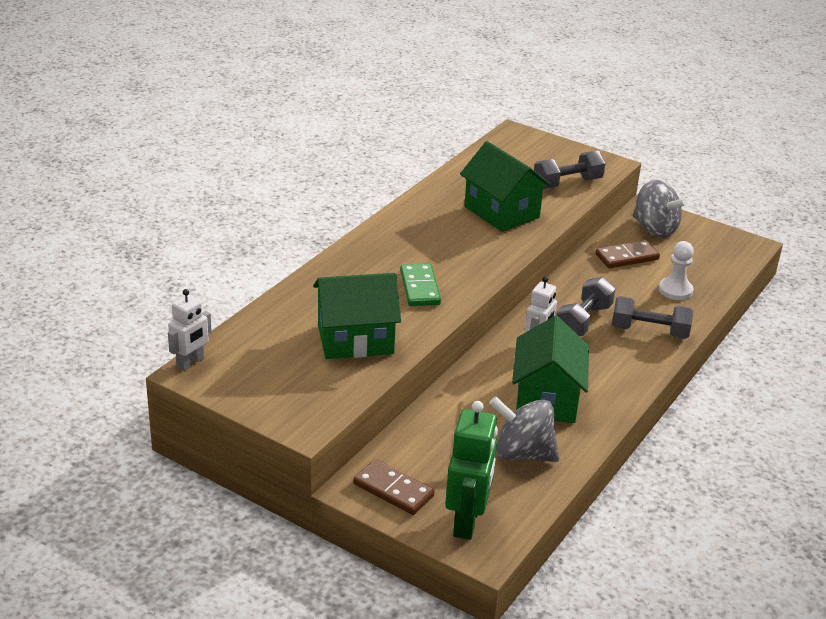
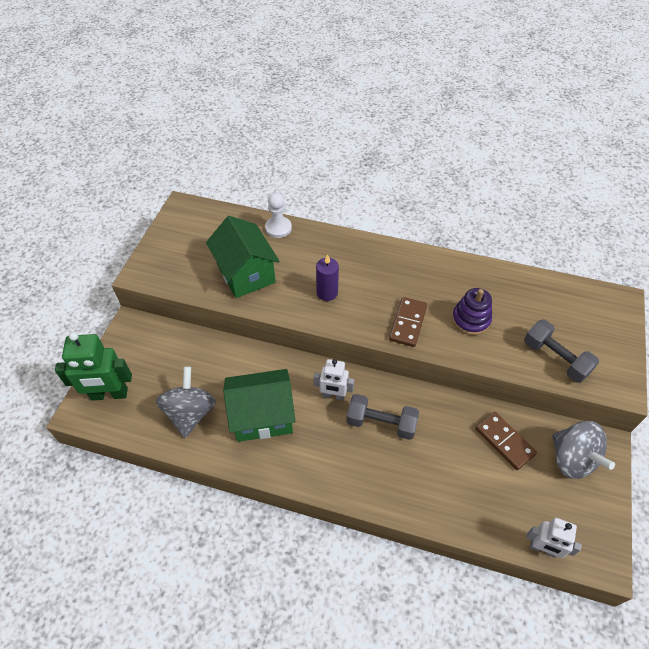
camera: 75 degrees right, 20 degrees up
white robot [168,289,212,371] -> white robot moved to [526,518,582,558]
brown domino [353,459,435,515] -> brown domino moved to [389,297,427,347]
green domino [400,264,441,306] -> purple candle [316,254,339,301]
green house [460,141,551,232] -> purple stacking toy [452,288,492,335]
grey dumbbell [612,296,693,339] -> none
grey spinning top [633,180,688,237] -> grey spinning top turned 60 degrees counterclockwise [552,421,615,479]
white pawn [659,241,694,300] -> white pawn moved to [265,193,292,238]

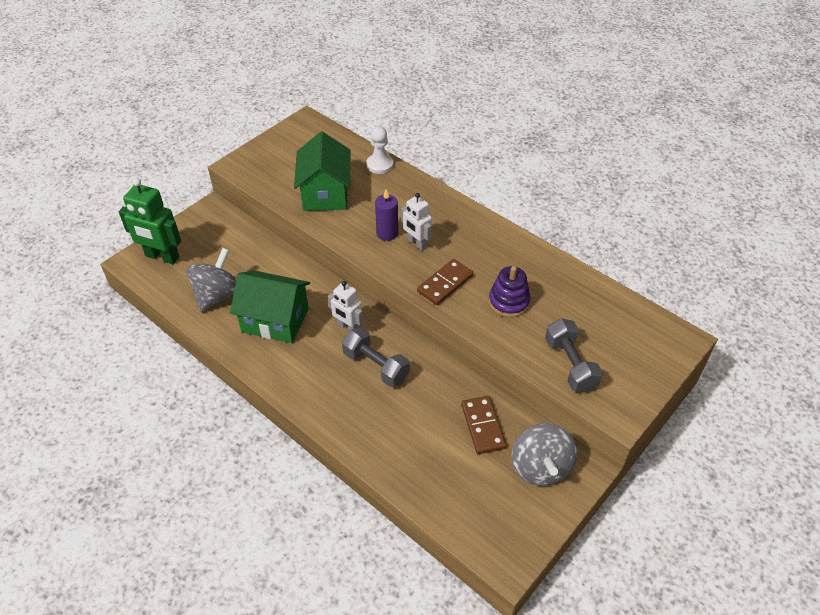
camera: 25 degrees right, 5 degrees down
white robot [526,518,582,558] -> white robot moved to [401,193,432,250]

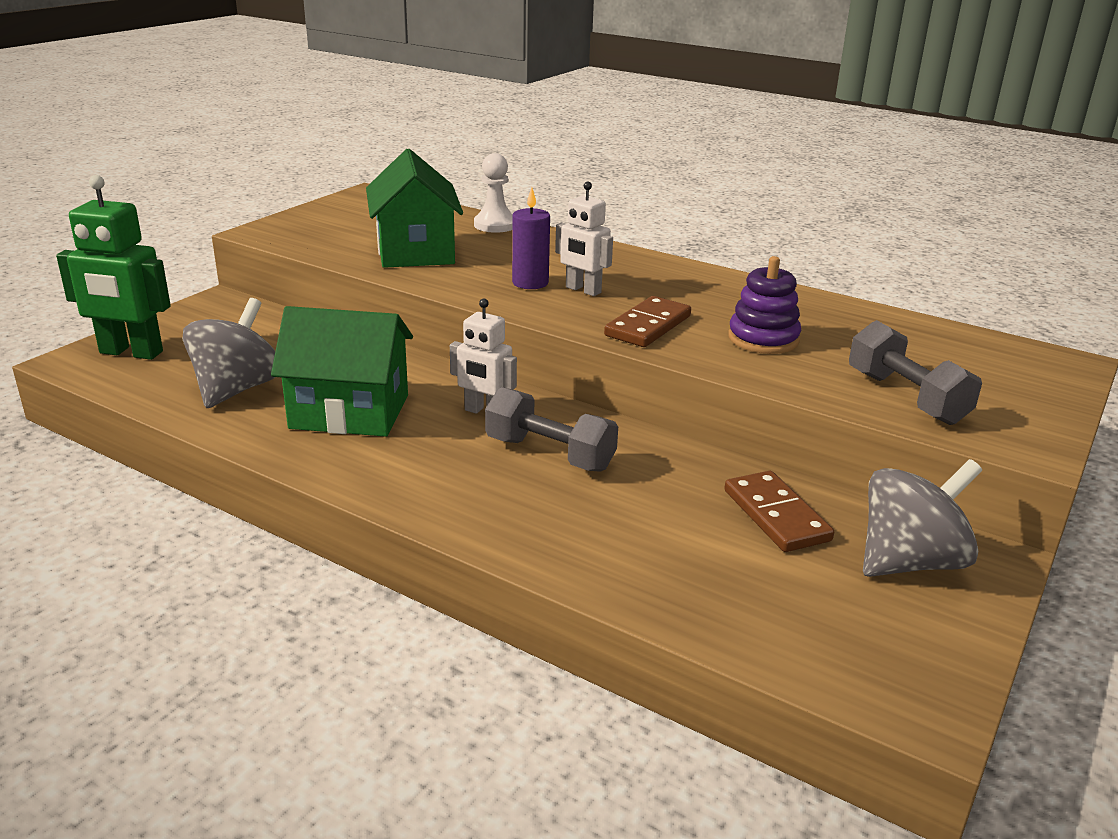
camera: 10 degrees left, 20 degrees down
grey spinning top [511,423,578,486] -> grey spinning top turned 105 degrees counterclockwise [863,459,982,577]

